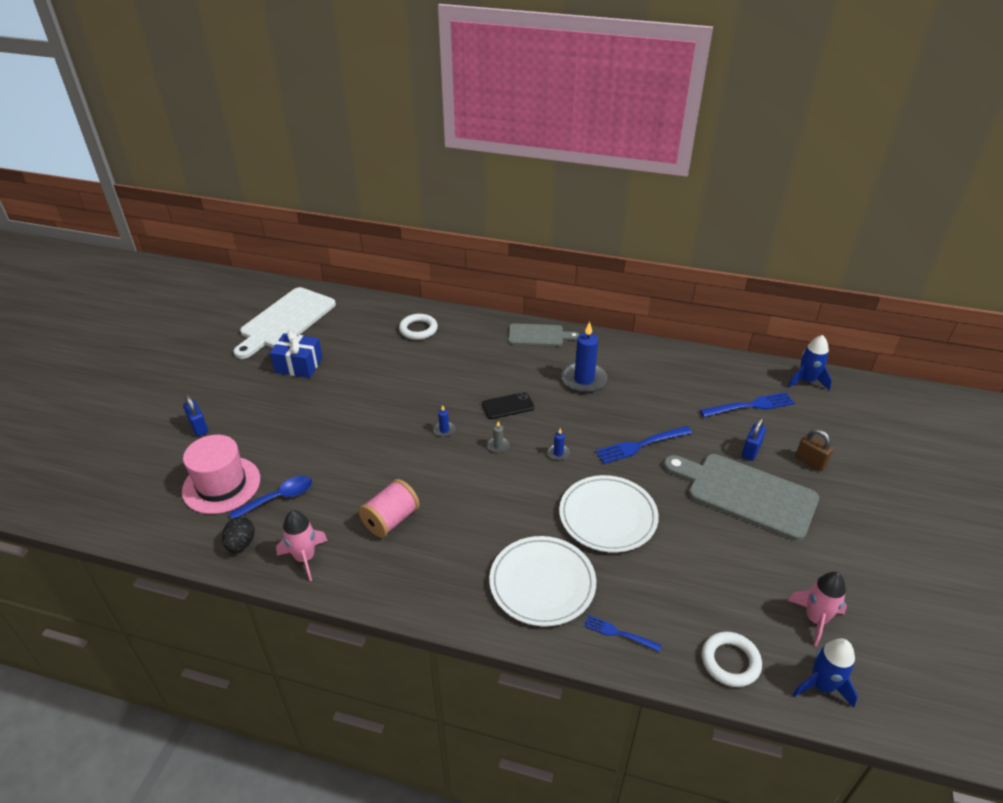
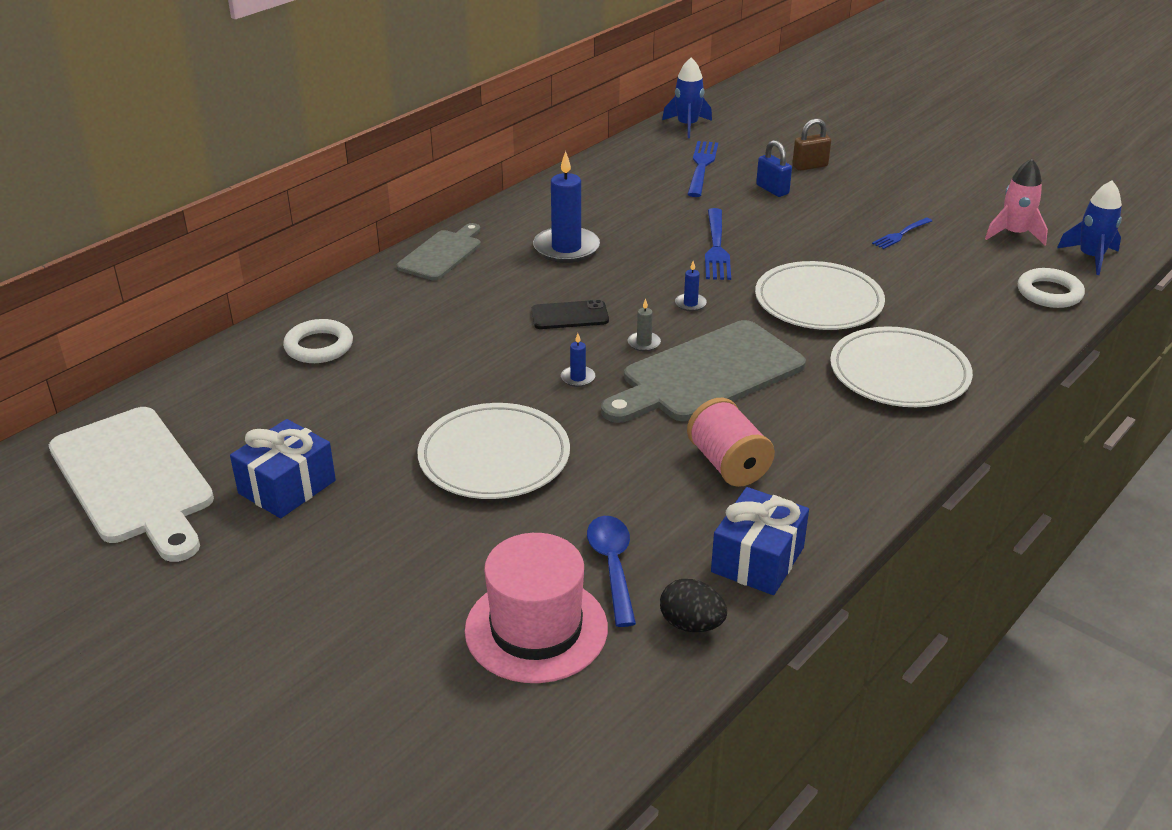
camera: 65 degrees left, 5 degrees down
blue padlock [183,394,208,436] -> none
pink rocket [276,510,328,581] -> blue gift [711,487,809,595]
black phone [482,392,534,419] -> black phone turned 75 degrees clockwise [531,300,609,329]
blue fork [584,615,662,652] -> blue fork moved to [872,217,932,249]
grey cutting board [664,454,819,541] -> grey cutting board moved to [601,320,806,423]
none -> white plate [417,403,570,499]

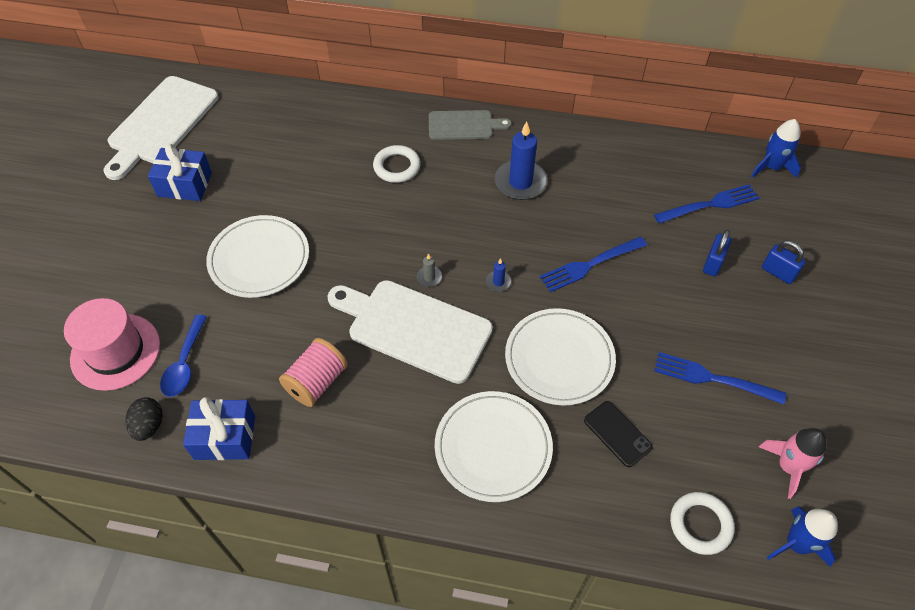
camera: 60 degrees right, 20 degrees up
white ring [283,319,353,363] -> white ring moved to [373,145,421,183]
black phone [531,300,609,329] -> black phone moved to [584,401,653,467]
blue candle [561,333,595,387] -> none
blue spoon [587,516,636,627] -> blue spoon turned 135 degrees clockwise [160,315,207,397]
grey cutting board [601,320,806,423] -> white cutting board [328,280,493,384]
brown padlock [792,118,831,171] -> blue padlock [762,241,806,284]
blue fork [872,217,932,249] -> blue fork [654,352,786,404], size x1.66

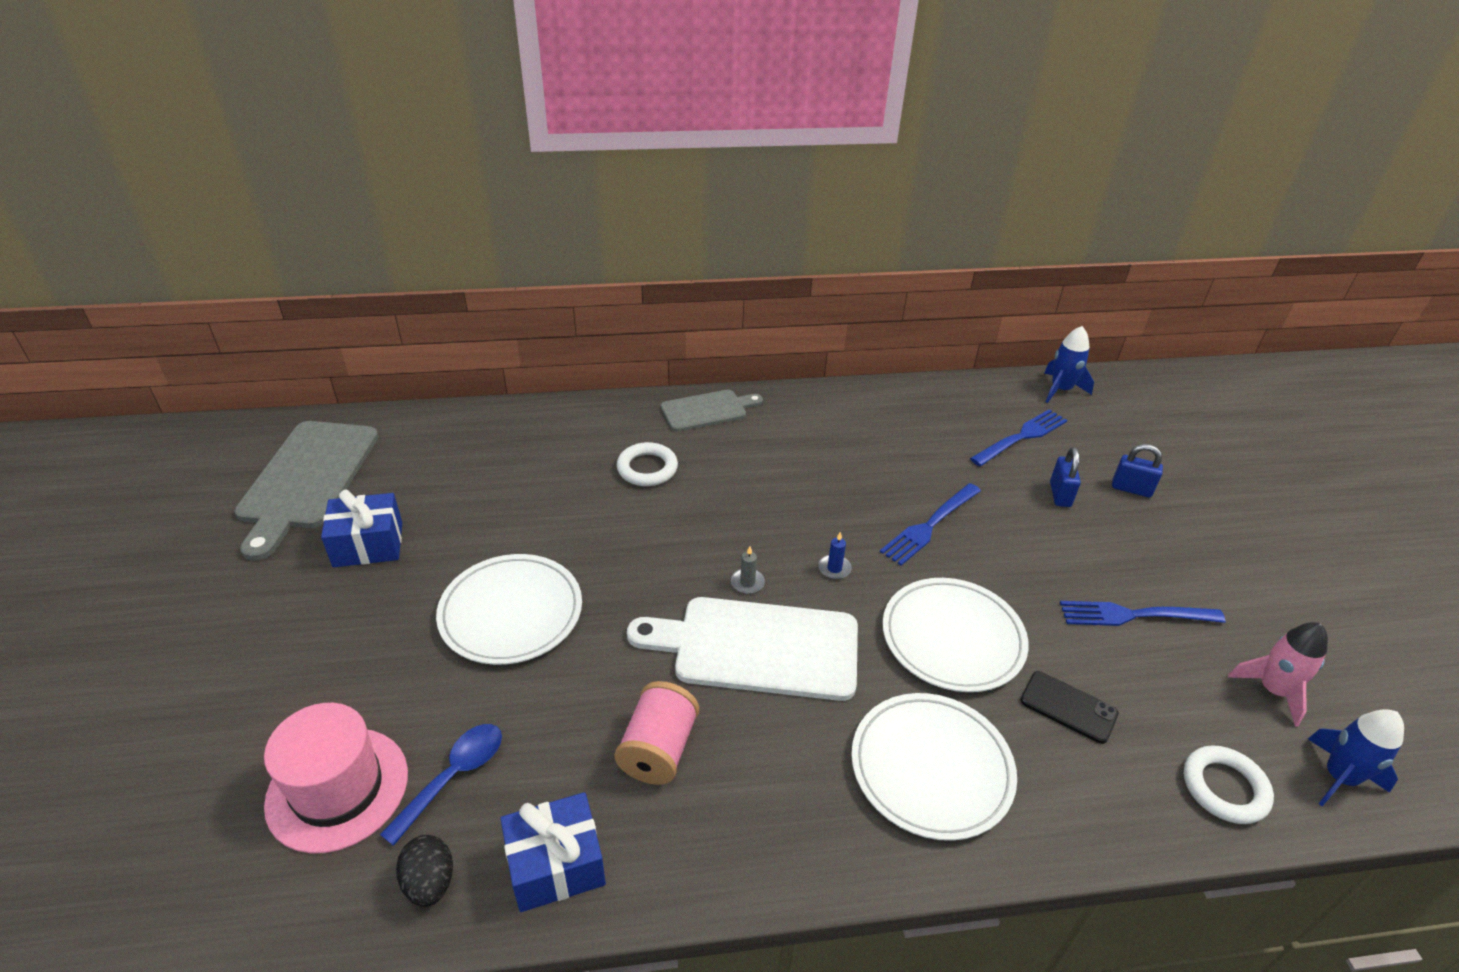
camera: 20 degrees left, 15 degrees down
white cutting board [103,76,219,180] -> grey cutting board [234,421,379,561]
blue spoon [160,315,207,397] -> blue spoon turned 135 degrees counterclockwise [380,724,502,846]
blue candle [495,121,548,200] -> none

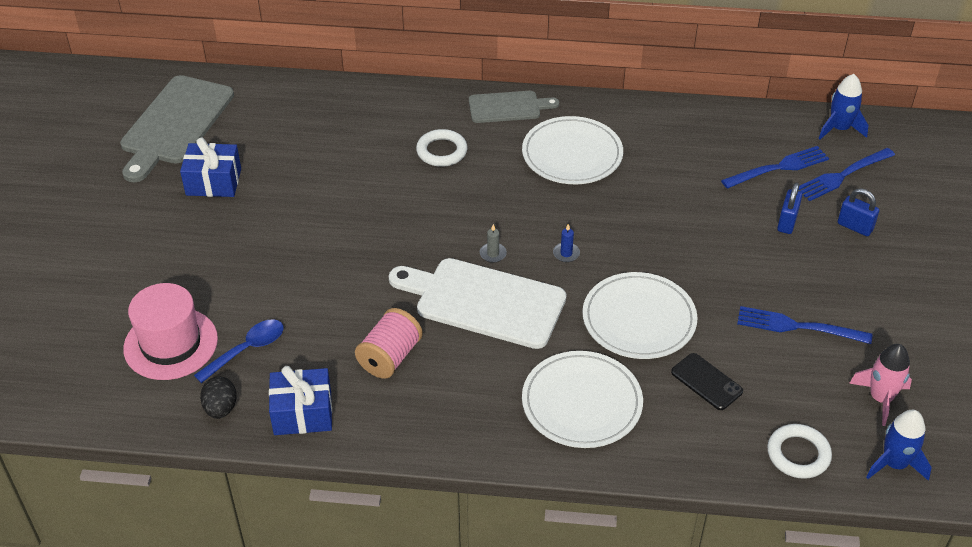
camera: 15 degrees right, 5 degrees up
white plate [436,554,582,665] -> white plate moved to [522,116,623,184]
blue fork [880,483,981,565] -> blue fork moved to [798,148,895,201]

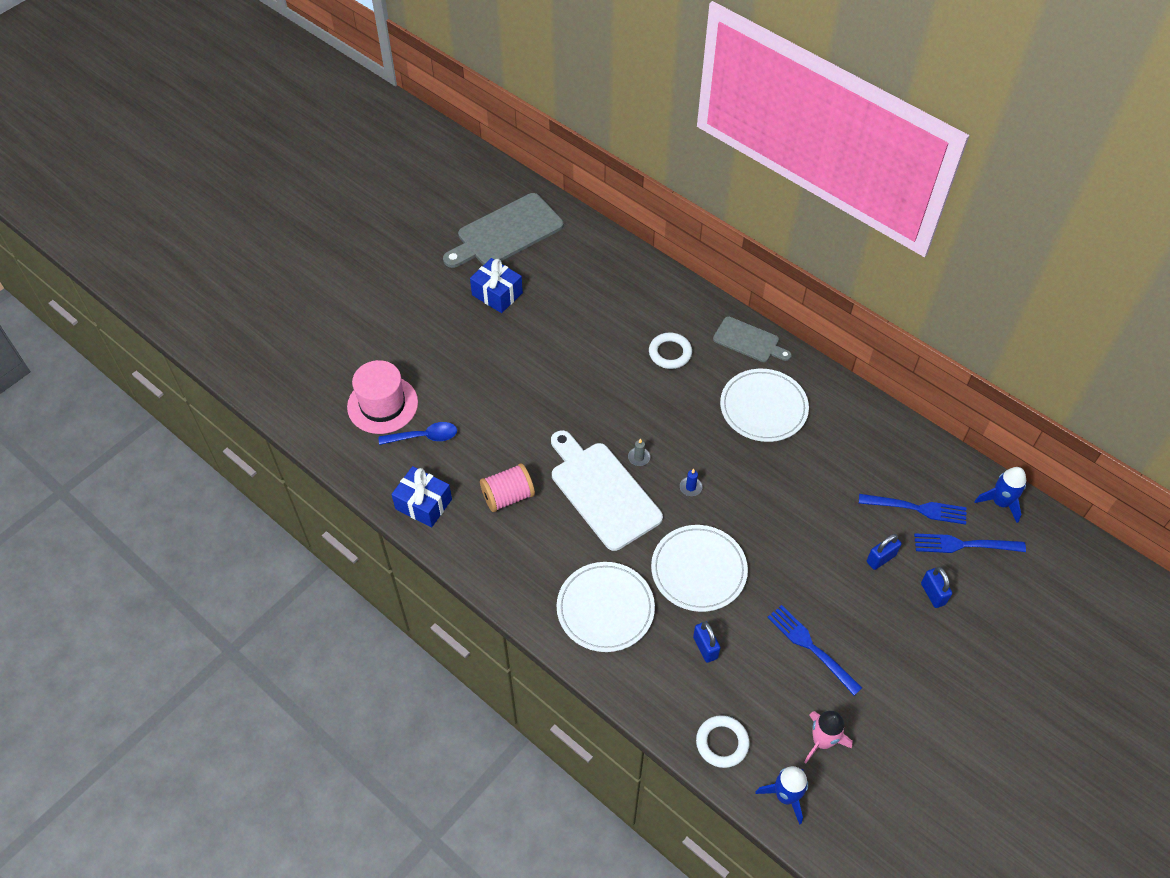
camera: 35 degrees right, 10 degrees up
black egg [200,377,237,419] -> none
black phone [671,353,743,410] -> blue padlock [693,621,720,663]

